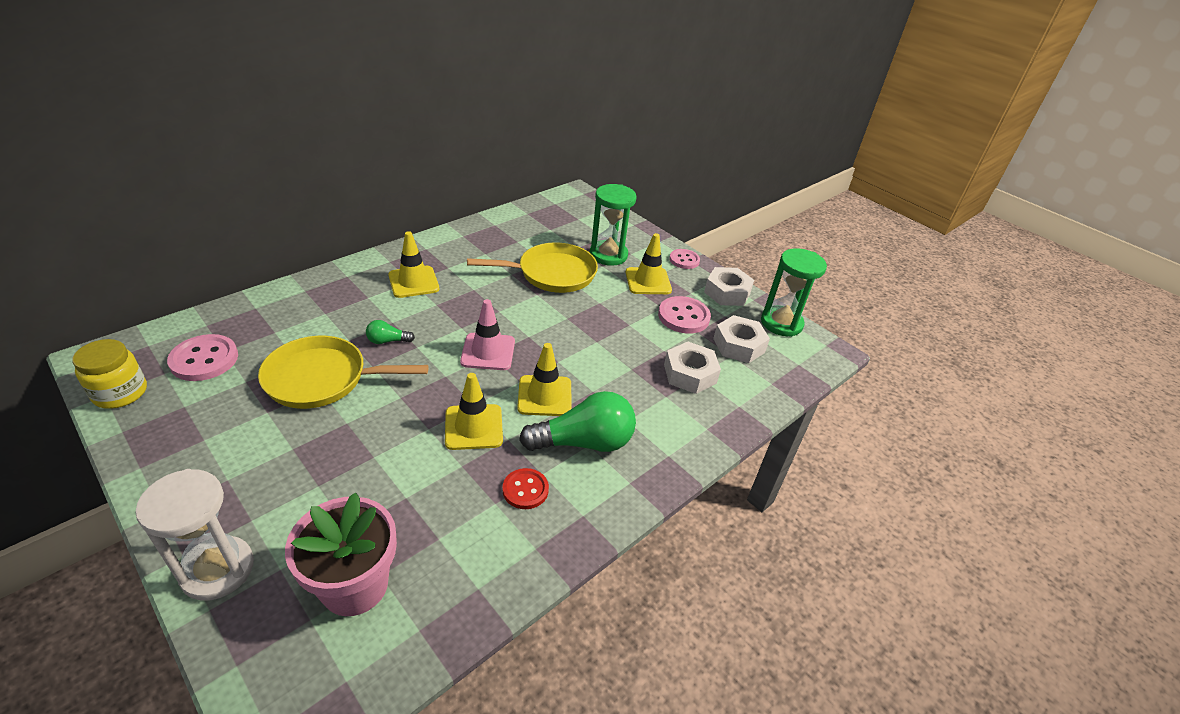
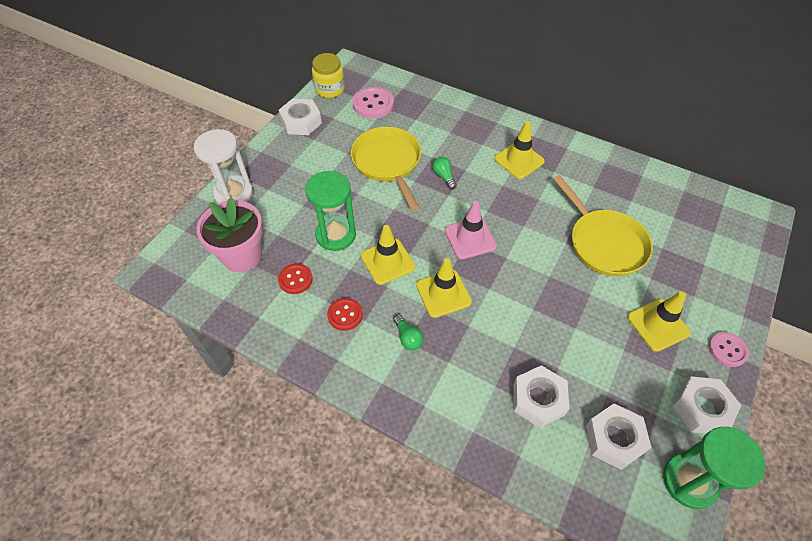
camera: 75 degrees right, 15 degrees up
green light bulb [519,391,636,452] -> green light bulb [393,315,424,350], size x0.46
green hourglass [590,184,637,266] -> green hourglass moved to [305,171,356,251]
pink button [658,296,711,334] -> none
none -> red button [278,263,313,294]
none -> white nut [279,98,322,135]

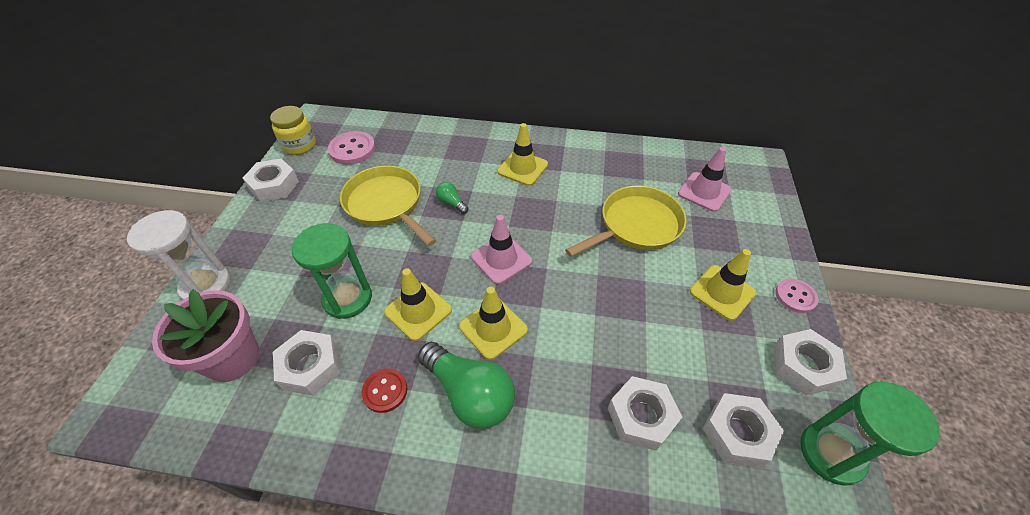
camera: 20 degrees left, 5 degrees down
red button [278,263,313,294] -> white nut [273,330,341,396]
green light bulb [393,315,424,350] -> green light bulb [418,342,515,429], size x2.16
yellow pan [553,175,653,276] -> yellow pan turned 75 degrees counterclockwise [565,186,687,257]
none -> pink traffic cone [678,147,732,212]

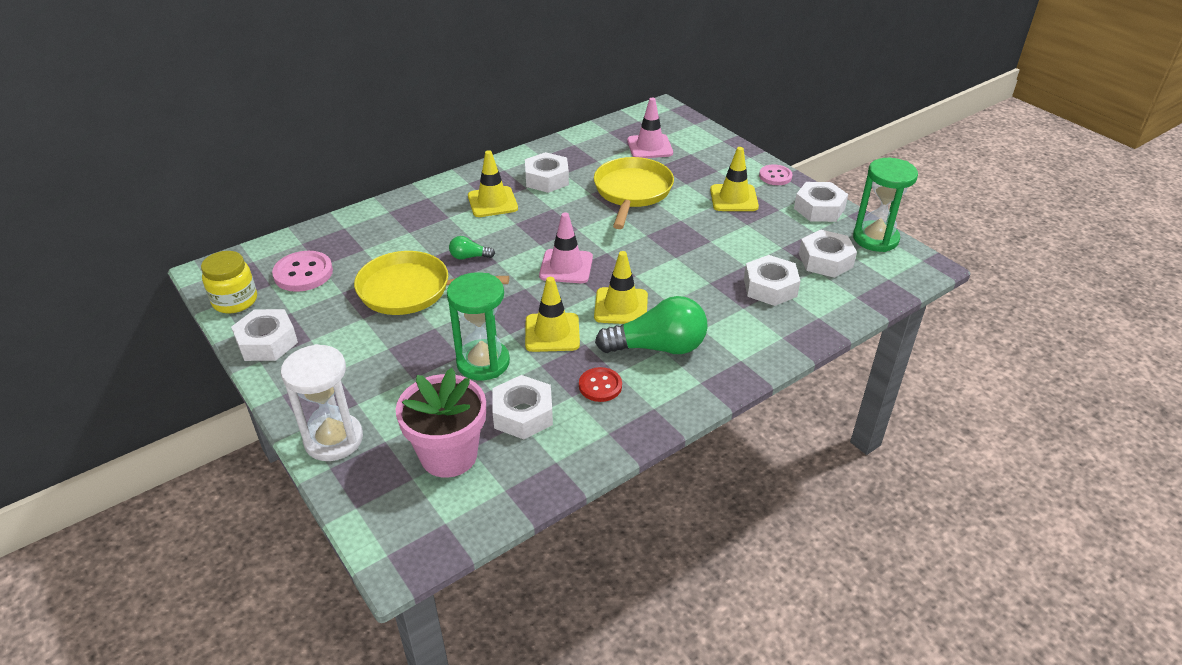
camera: 45 degrees left, 10 degrees down
none -> white nut [525,152,569,193]

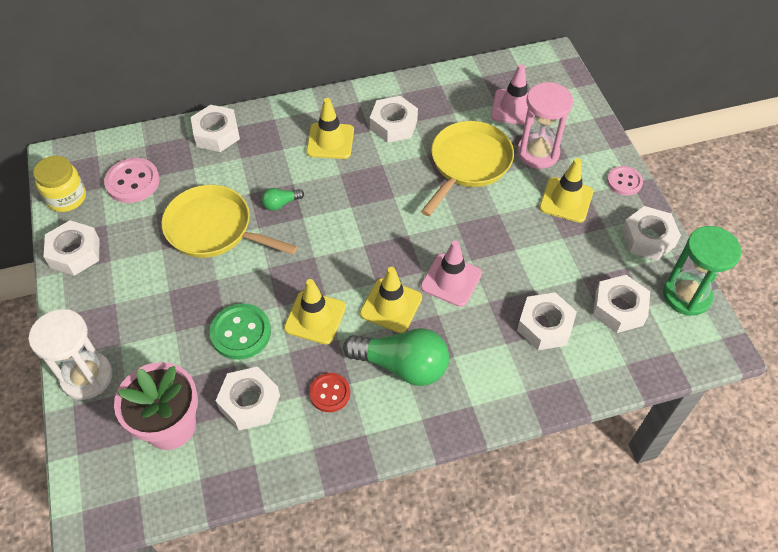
camera: 20 degrees right, 15 degrees up
green hourglass [447,272,510,381] -> green button [210,304,271,360]
green light bulb [449,236,495,260] -> green light bulb turned 45 degrees counterclockwise [262,188,304,211]
pink traffic cone [539,212,593,283] -> pink traffic cone moved to [421,240,482,307]
none -> white nut [191,105,240,152]
none -> pink hourglass [517,82,573,169]

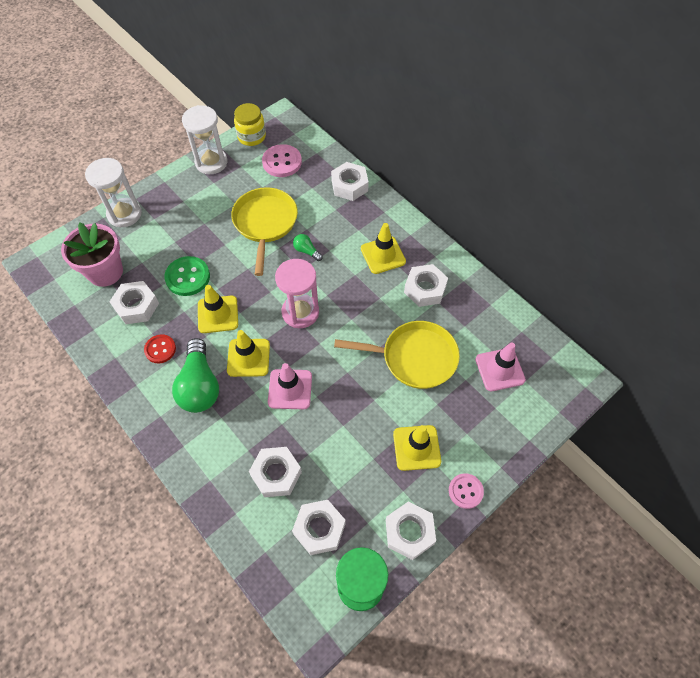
camera: 65 degrees right, 5 degrees up
white nut [43,220,100,276] -> white hourglass [182,105,228,174]
pink hourglass [517,82,573,169] -> pink hourglass moved to [275,259,319,328]

